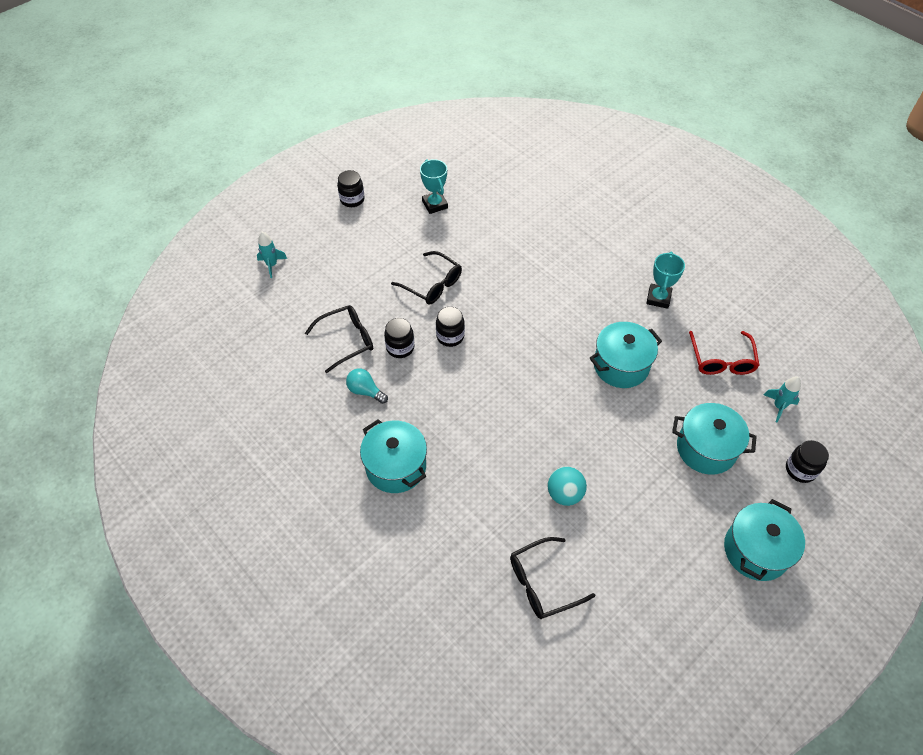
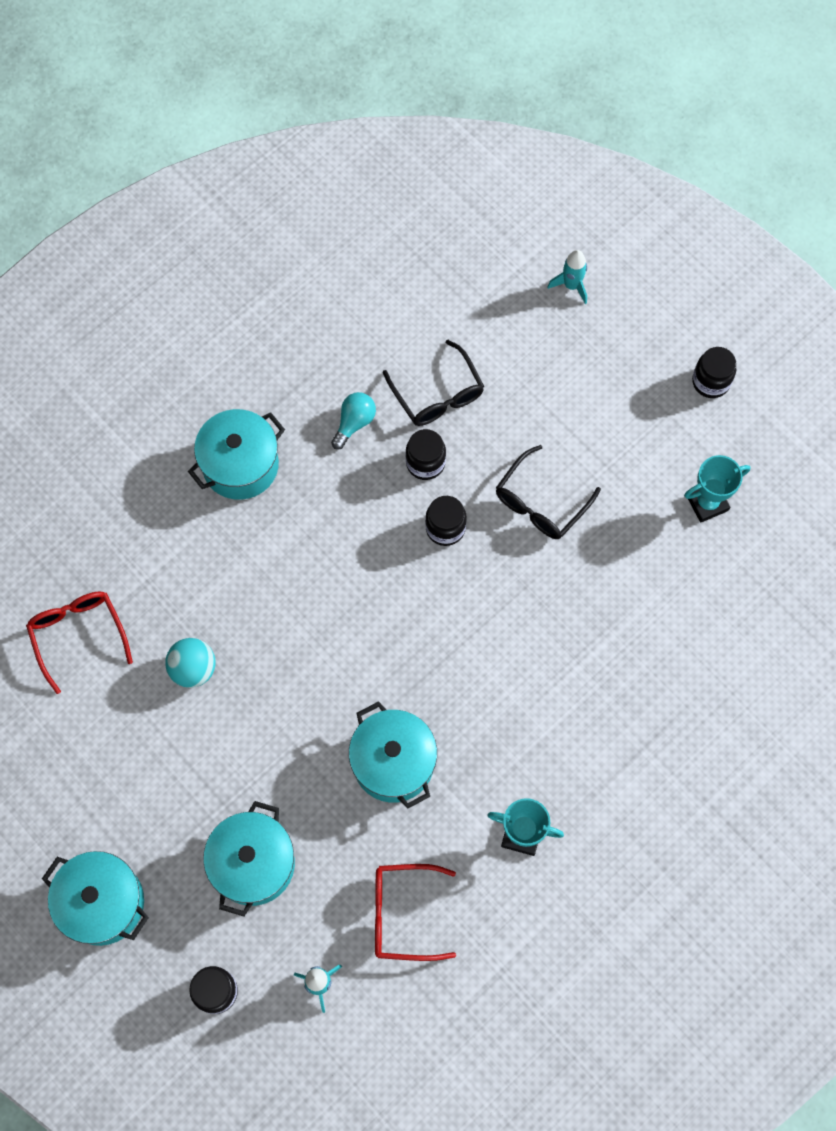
camera: 90 degrees right, 15 degrees up
black glasses [510,537,595,619] -> red glasses [26,591,133,694]

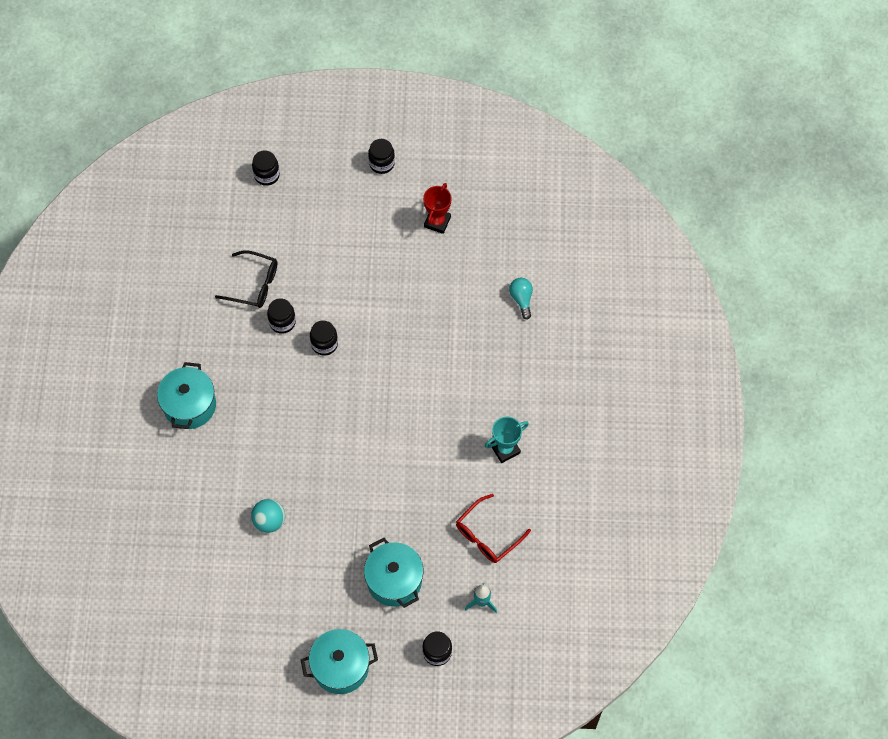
camera: 45 degrees left, 5 degrees down
red glasses [26,591,133,694] -> none
turquoise light bulb [331,392,376,450] -> turquoise light bulb moved to [509,278,533,320]
turquoise pot [349,701,437,808] -> none
black glasses [496,445,601,539] -> none
turquoise rocket [547,250,587,304] -> black jar [252,150,280,186]
turquoise trophy [684,455,751,523] -> red trophy [423,183,451,234]

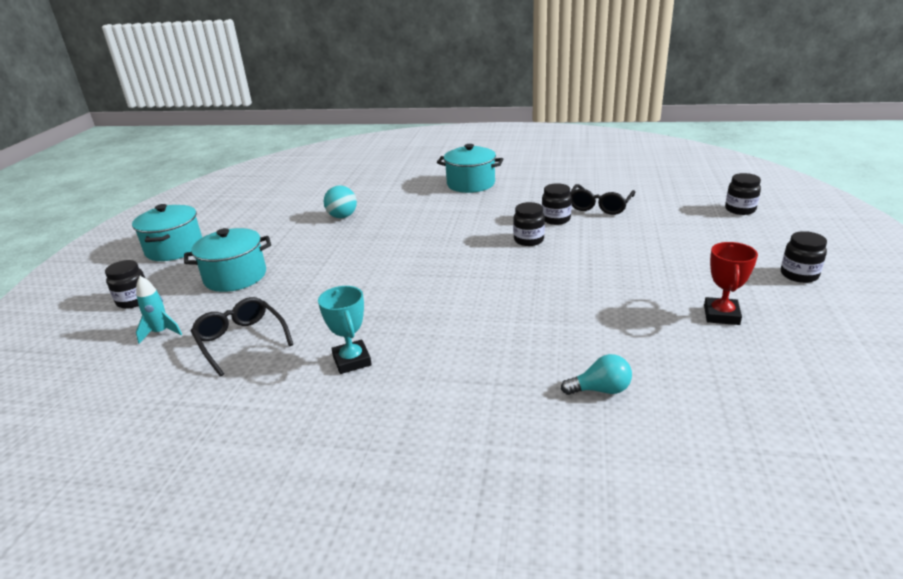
camera: 100 degrees right, 35 degrees down
red trophy [423,183,451,234] -> red trophy turned 75 degrees clockwise [704,242,758,325]
red glasses [456,494,531,563] -> black glasses [191,297,293,377]

